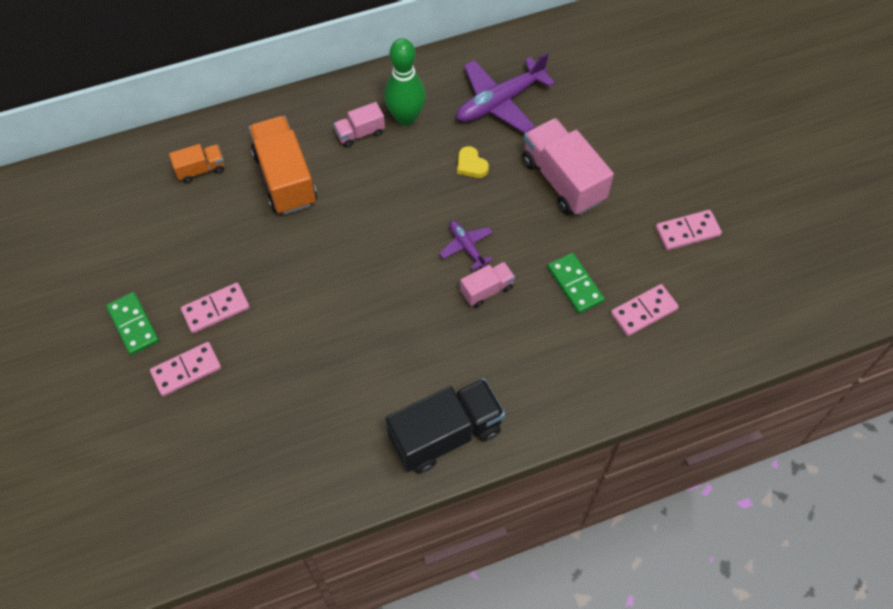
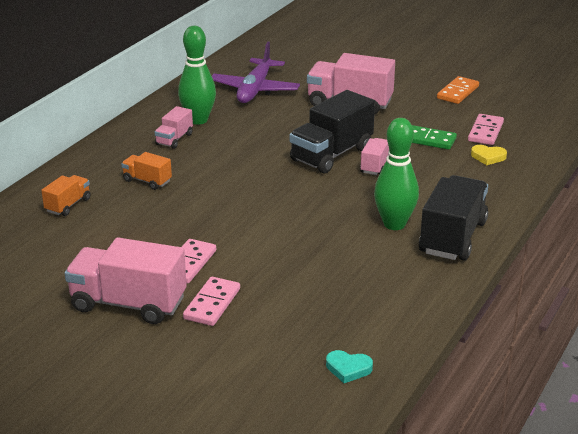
camera: 40 degrees left, 30 degrees down
green domino [106,292,159,355] -> pink truck [65,238,187,324]
orange truck [249,116,317,215] -> orange truck [121,152,172,190], size x0.51
purple plane [439,221,493,270] -> black truck [289,90,375,173]
yellow heart [457,146,489,178] -> yellow heart moved to [471,145,507,165]
pink domino [656,210,722,250] -> orange domino [437,76,479,104]
none -> turquoise heart [326,350,373,383]
none -> green bowling pin [374,118,419,230]

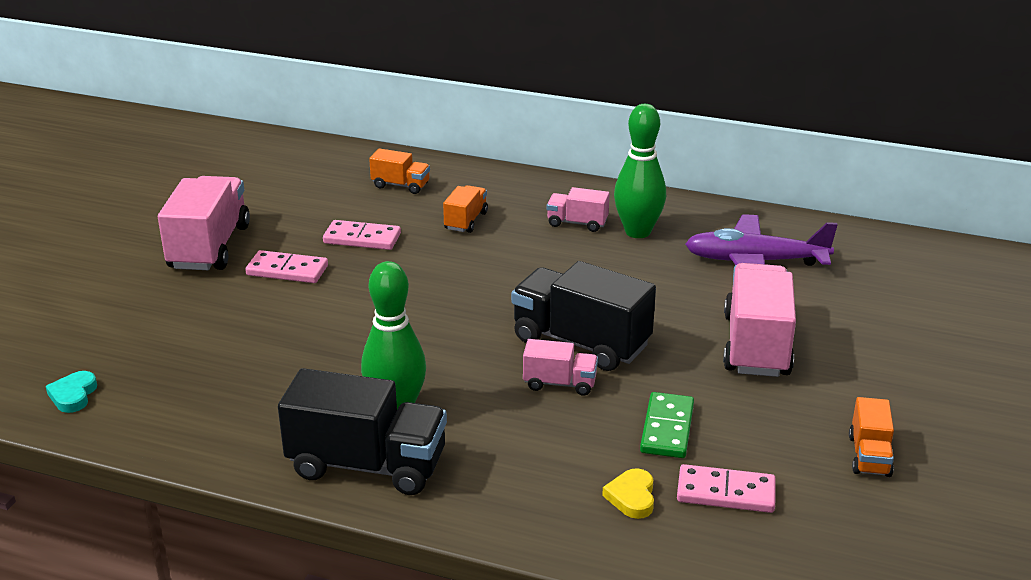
camera: 80 degrees right, 0 degrees up
pink domino [183,277,240,326] -> pink domino moved to [323,220,401,250]
orange domino [437,76,479,104] -> orange truck [849,397,894,477]

